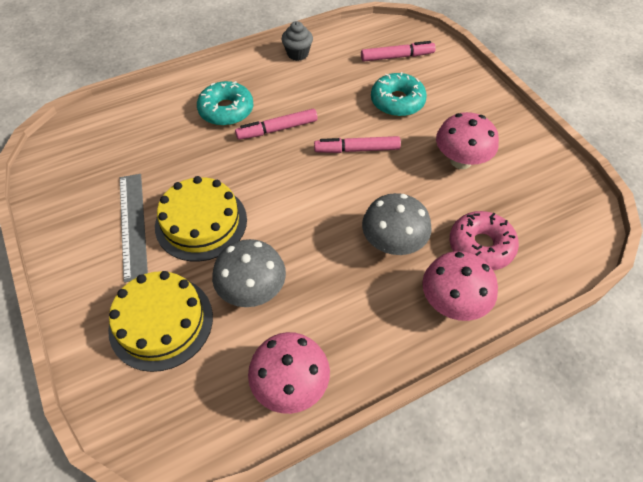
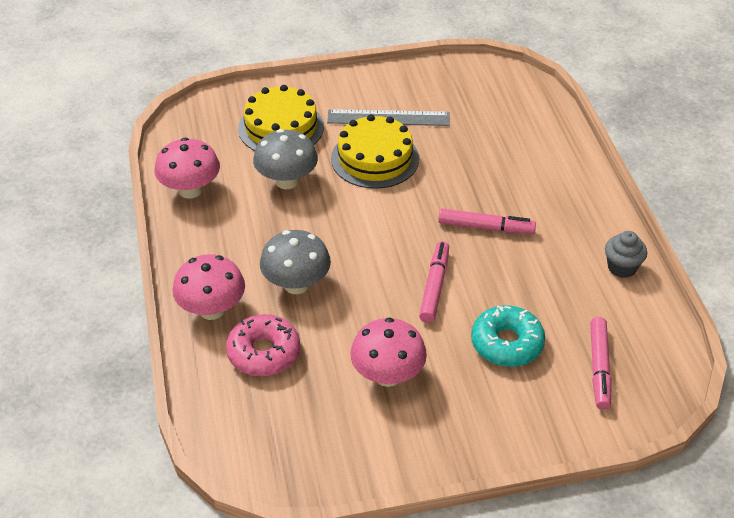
camera: 105 degrees right, 10 degrees down
turquoise donut [197,81,253,126] -> none
pink marker [235,109,318,140] -> pink marker turned 105 degrees clockwise [438,209,536,234]

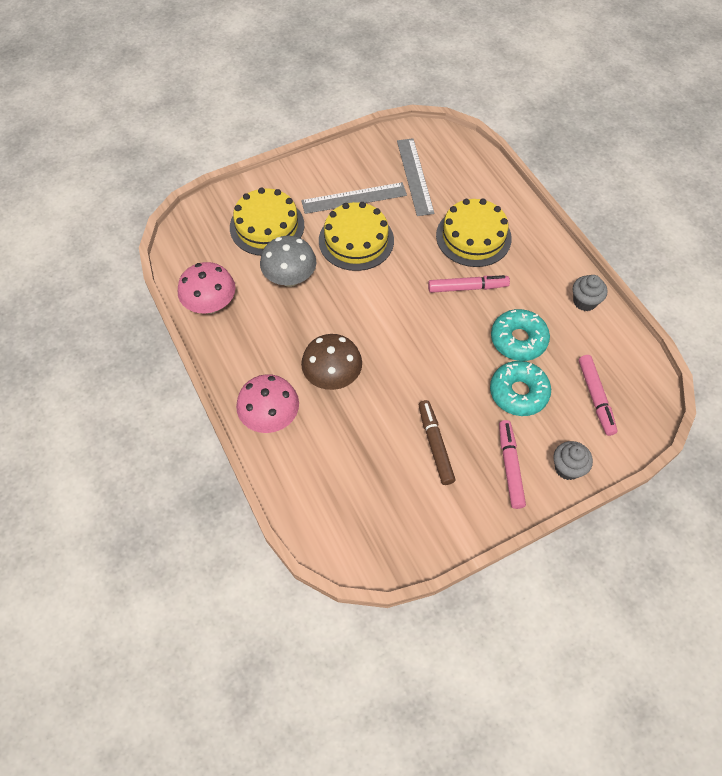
camera: 15 degrees left, 15 degrees up
pink donut [226,314,300,376] -> none
grey mushroom [260,230,331,294] -> brown mushroom [301,334,362,390]
pink mushroom [350,317,427,387] -> brown marker [419,400,456,485]
pink marker [419,241,449,323] -> pink marker moved to [499,420,526,509]
none -> grey ruler [397,138,434,216]
none -> yellow cake [436,199,512,267]
none -> turquoise donut [491,309,550,361]
none -> grey cupcake [553,441,593,480]

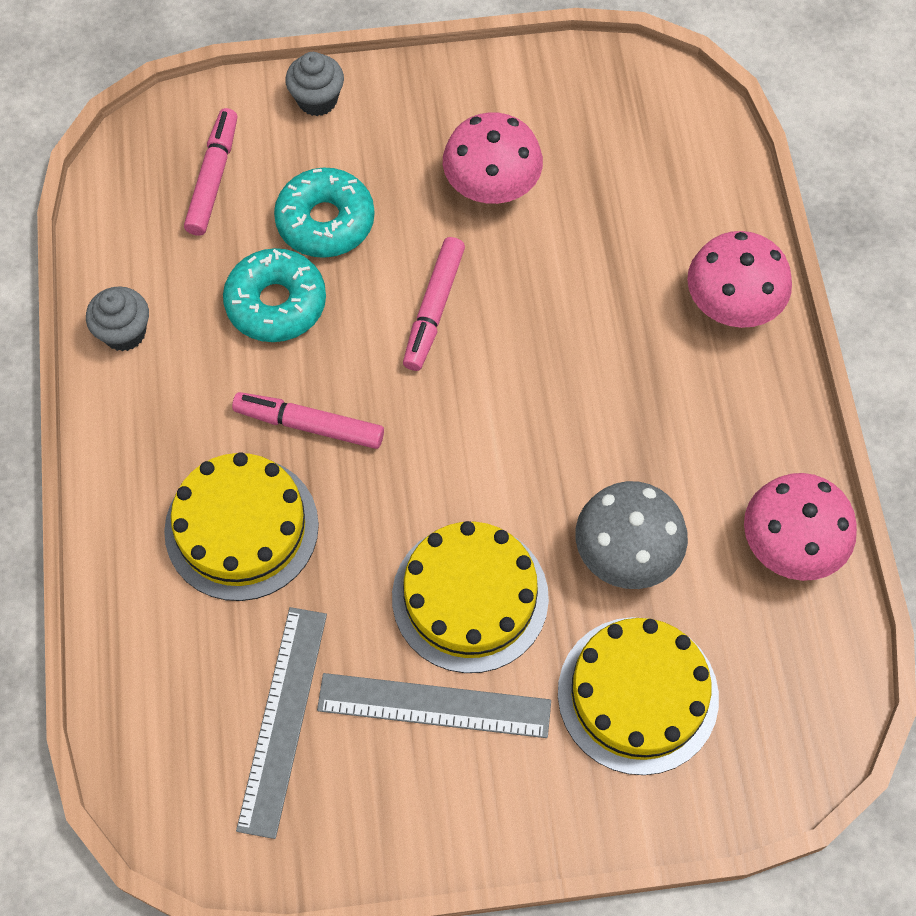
camera: 160 degrees left, 5 degrees up
brown mushroom [301,334,362,390] -> none
brown marker [419,400,456,485] -> pink mushroom [443,112,543,204]
pink marker [499,420,526,509] -> pink marker moved to [403,237,465,371]

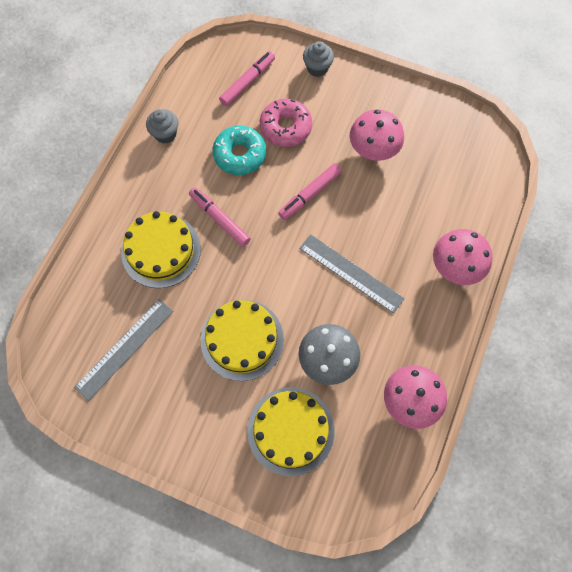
camera: 30 degrees right, 5 degrees up
turquoise donut [274,168,375,258] -> pink donut [260,99,312,147]
grey ruler [317,673,551,738] -> grey ruler moved to [299,234,405,314]

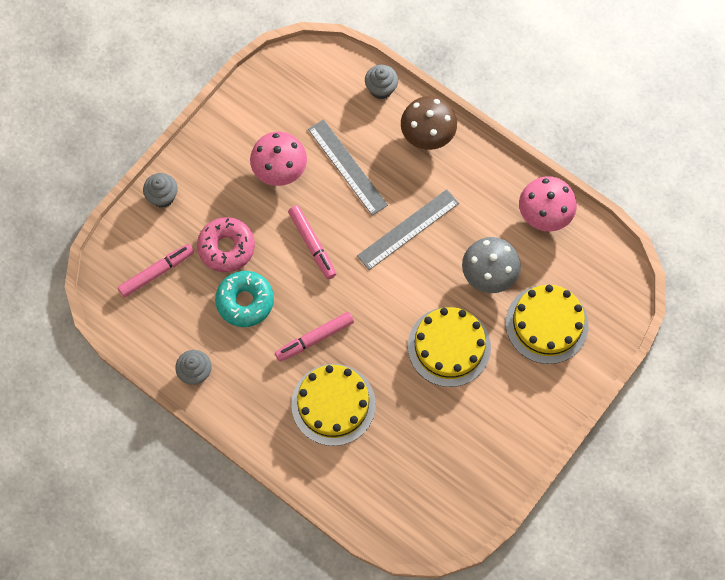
camera: 75 degrees left, 0 degrees up
grey ruler [74,299,173,401] -> grey ruler moved to [308,119,388,216]
pink marker [219,51,275,106] -> pink marker turned 90 degrees clockwise [118,244,194,298]
pink mushroom [433,229,493,285] -> brown mushroom [401,96,457,150]
none -> grey cupcake [365,65,398,99]

